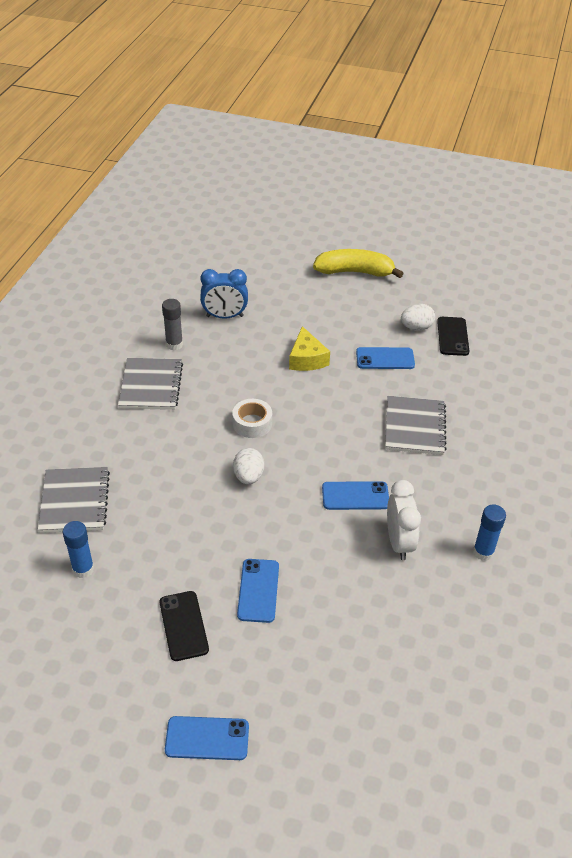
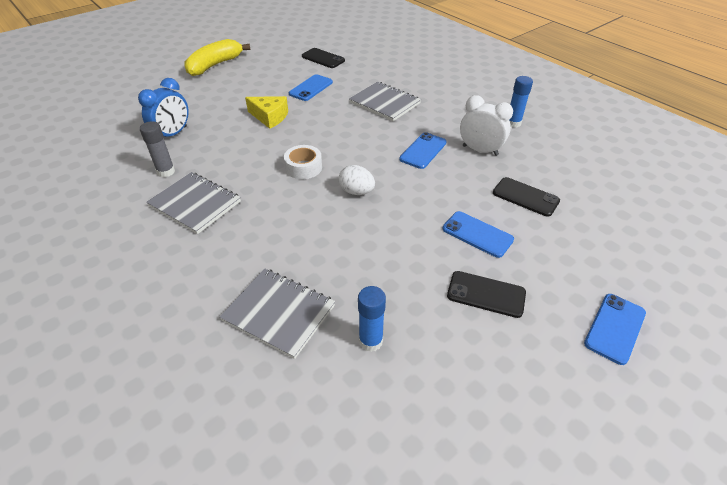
camera: 55 degrees left, 0 degrees up
white egg [401,304,435,330] -> none
none -> black phone [493,177,560,217]

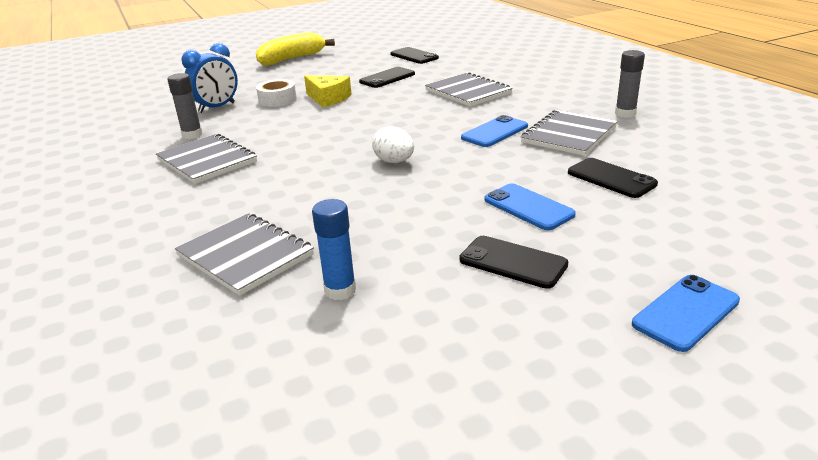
camera: 15 degrees right, 15 degrees down
white tape [284,145,322,179] -> white tape moved to [256,79,297,107]
blue phone [289,74,333,101] -> black phone [359,67,415,88]
white clock [460,95,513,156] -> grey notebook [521,110,617,156]
blue glue stick [509,76,533,128] -> grey glue stick [615,50,645,118]

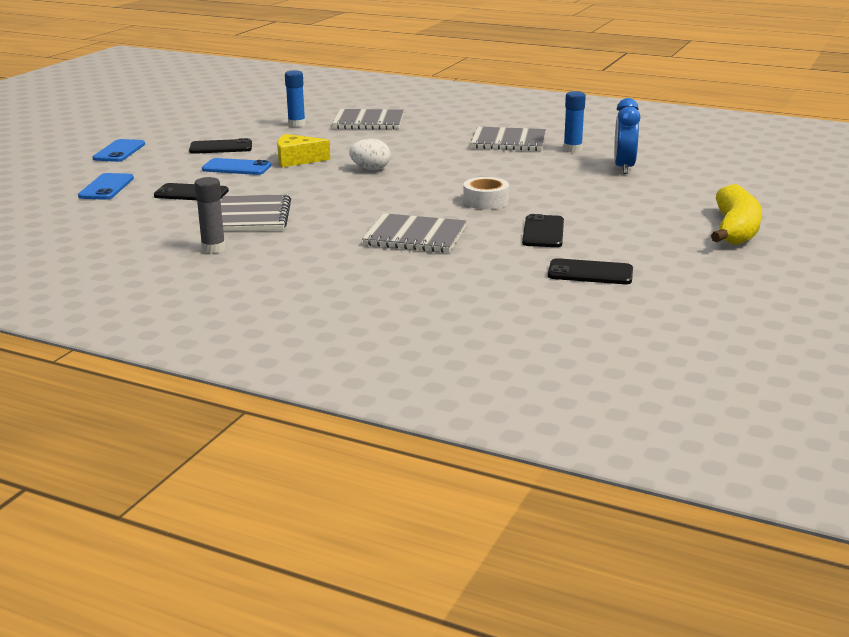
camera: 140 degrees right, 5 degrees down
grey glue stick [167,73,203,139] -> blue glue stick [563,91,586,152]
white tape [256,79,297,107] -> white tape moved to [463,177,509,209]
yellow cheese [304,75,352,107] -> yellow cheese moved to [277,134,330,167]
blue phone [461,115,528,147] -> blue phone moved to [78,173,134,200]

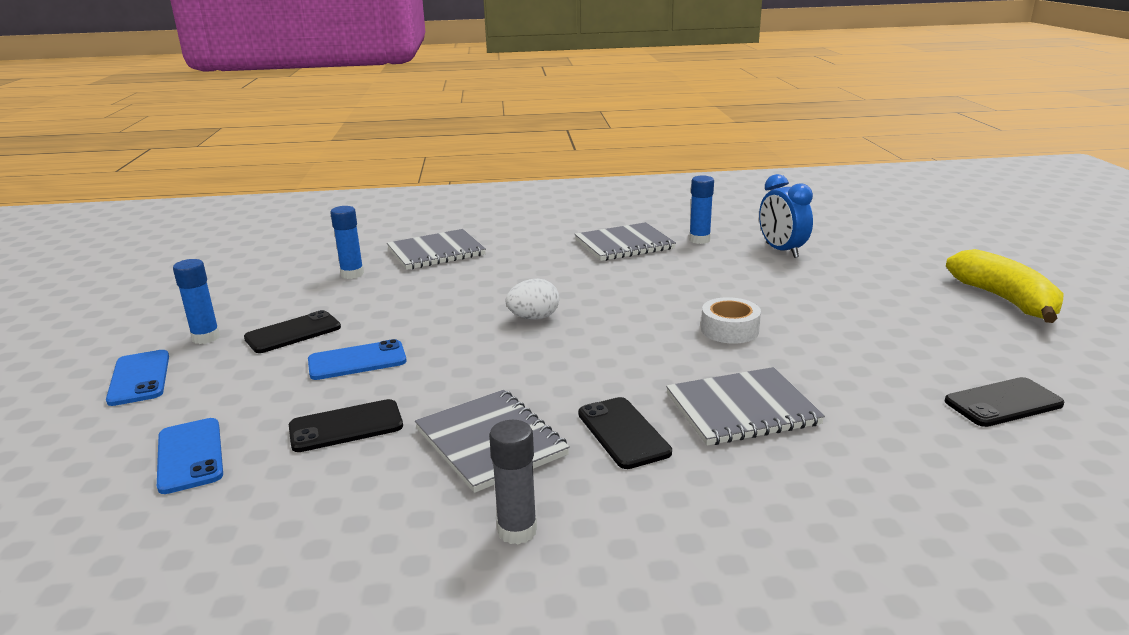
camera: 30 degrees left, 0 degrees up
yellow cheese [277,134,330,167] -> none
black phone [522,214,564,247] -> black phone moved to [578,397,672,469]
none -> blue glue stick [173,259,220,344]

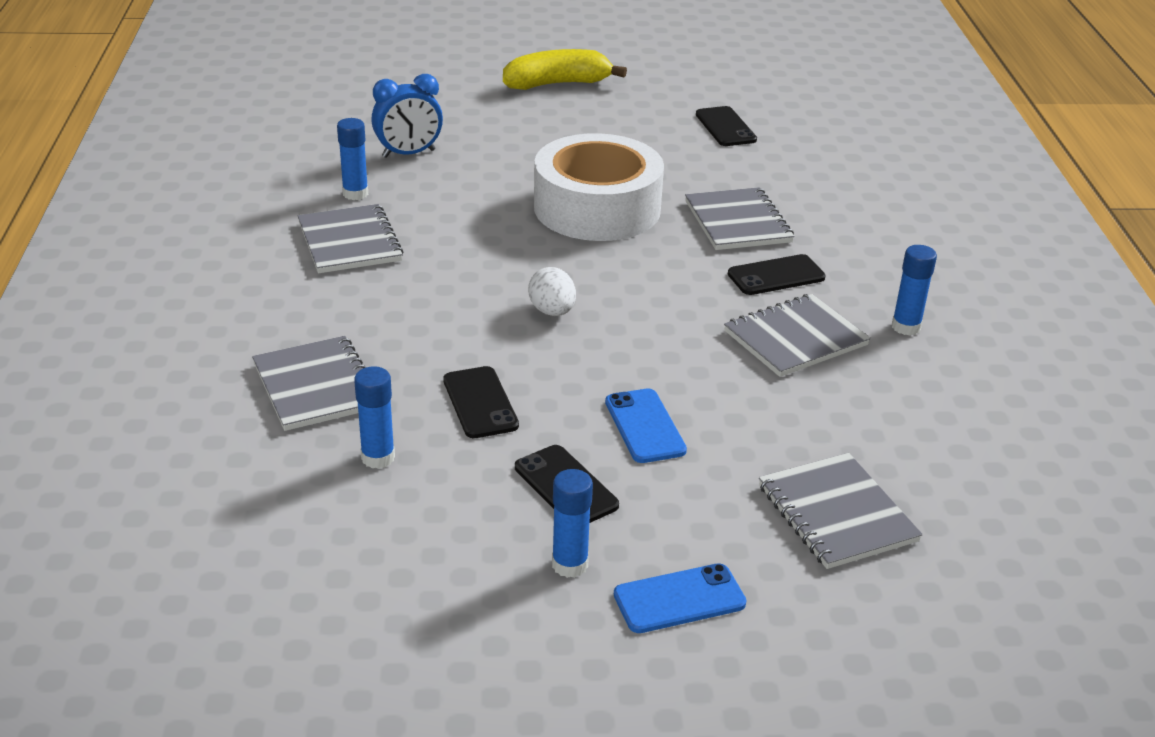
camera: 90 degrees left, 10 degrees up
blue phone [157,418,223,494] -> grey notebook [759,453,923,569]
black phone [289,399,403,452] -> black phone moved to [443,366,519,438]
grey glue stick [489,420,537,545] -> blue glue stick [892,245,937,336]
white tape [701,297,761,344] -> white tape [534,133,664,241], size x2.32

